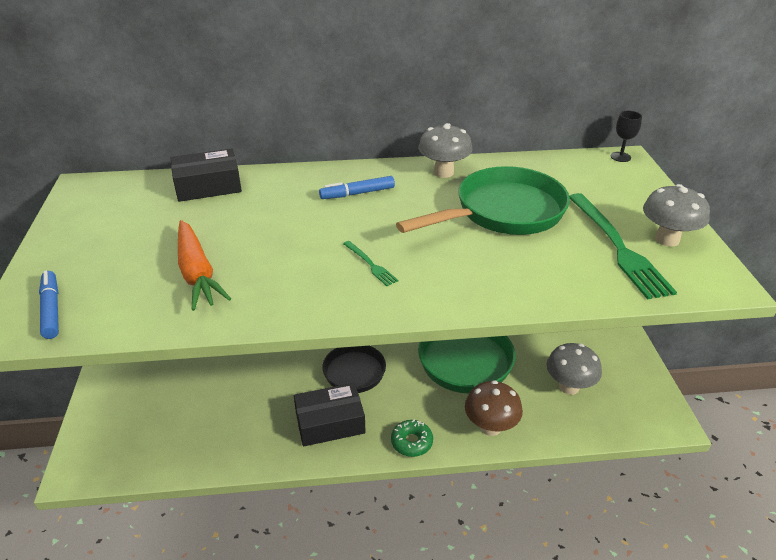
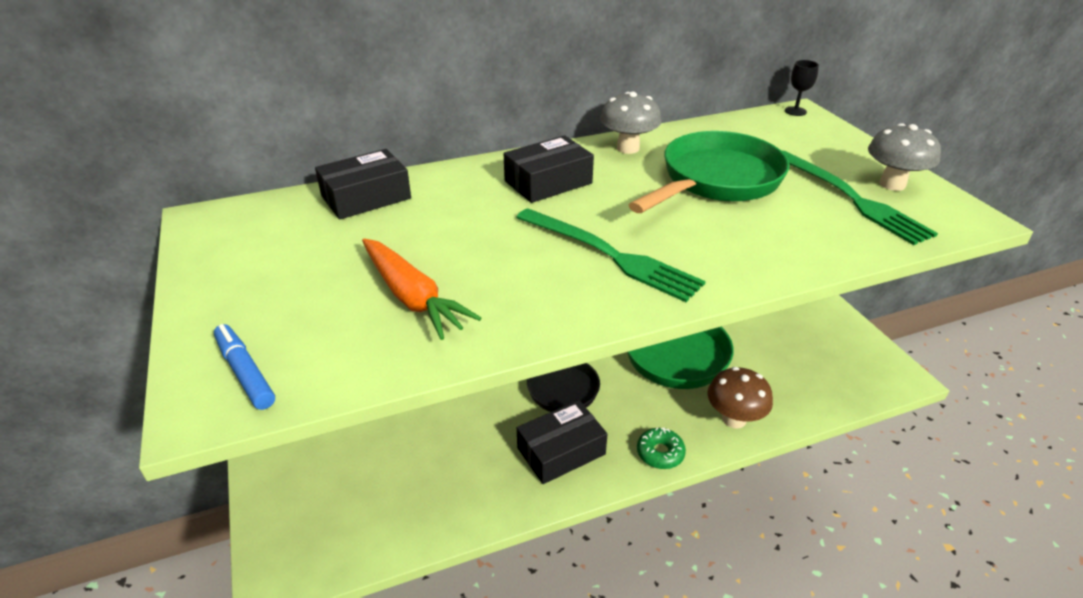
camera: 15 degrees left, 0 degrees up
blue marker [319,176,395,199] -> black box [504,135,594,203]
green fork [343,241,398,286] -> green fork [516,208,706,302], size x2.21
grey mushroom [546,343,602,395] -> none

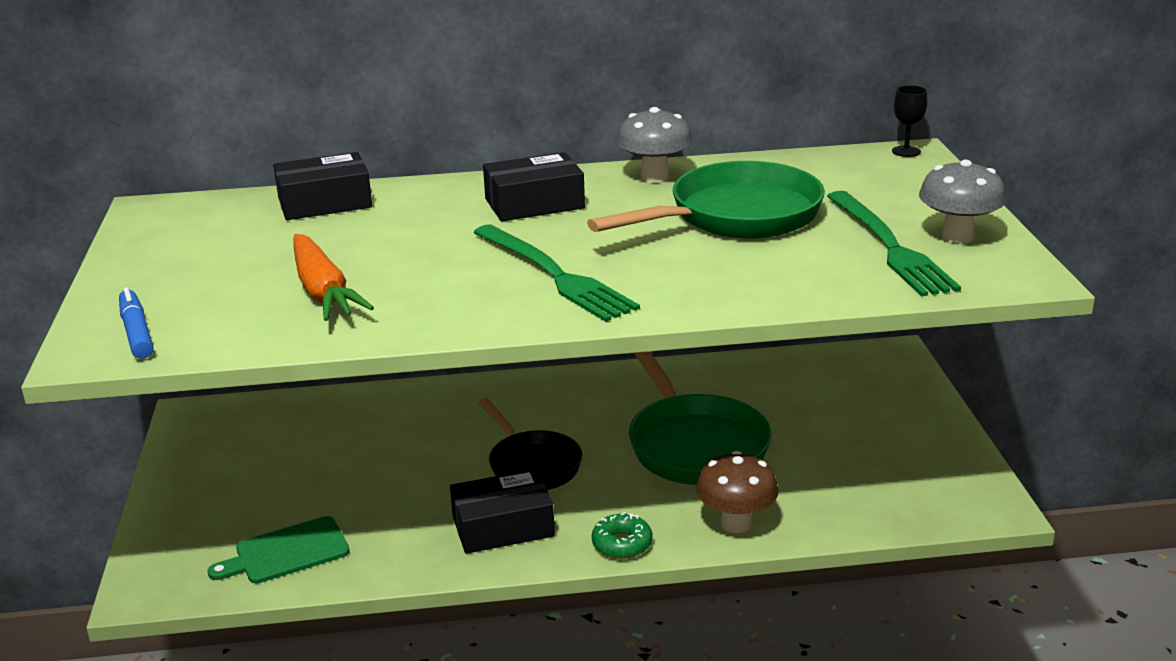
camera: 15 degrees right, 10 degrees down
none -> green cutting board [208,516,350,583]

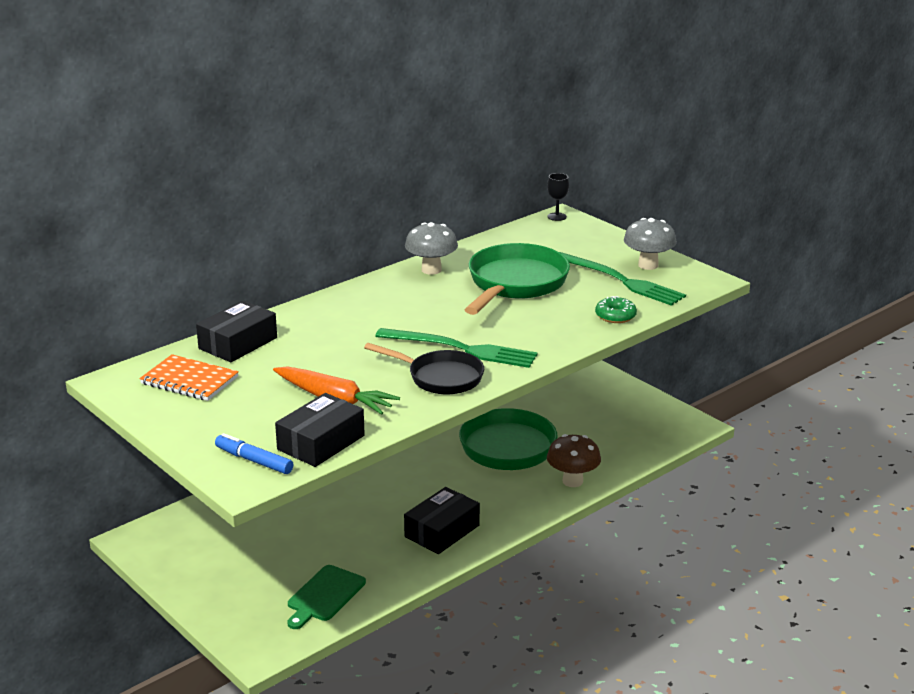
camera: 35 degrees left, 0 degrees up
black pan [478,398,582,490] -> black pan moved to [364,343,484,394]
black box [483,152,585,221] -> black box moved to [275,393,365,467]
green donut [592,512,652,559] -> green donut moved to [595,296,637,323]
none -> orange notebook [139,354,239,401]

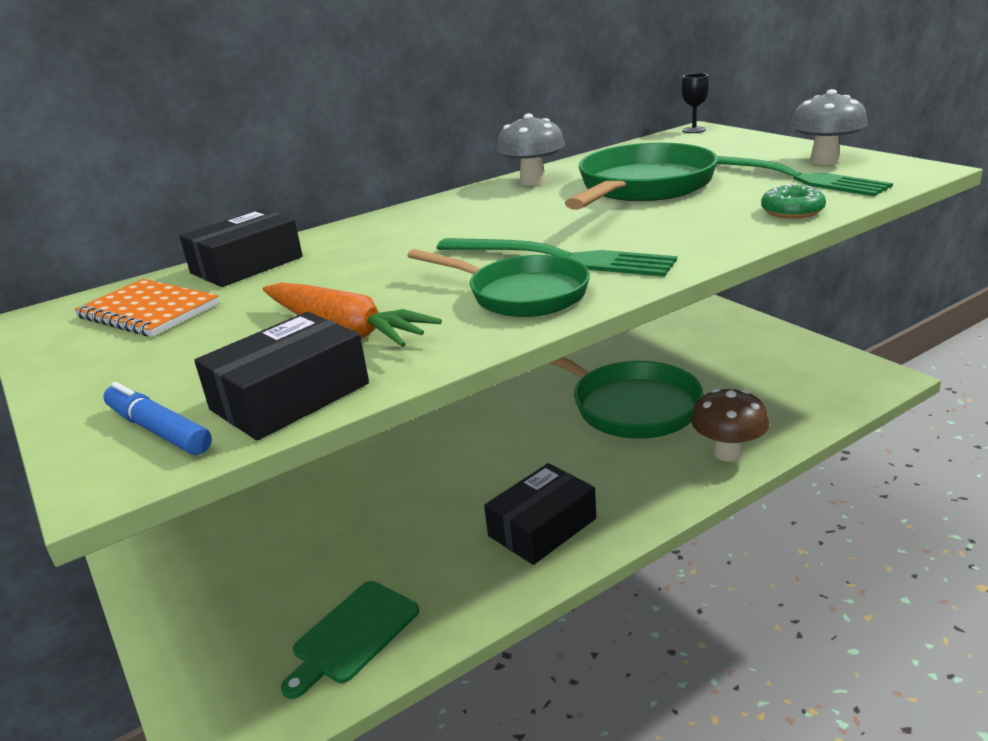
camera: 10 degrees right, 0 degrees up
black pan [364,343,484,394] -> green pan [407,249,590,317]

